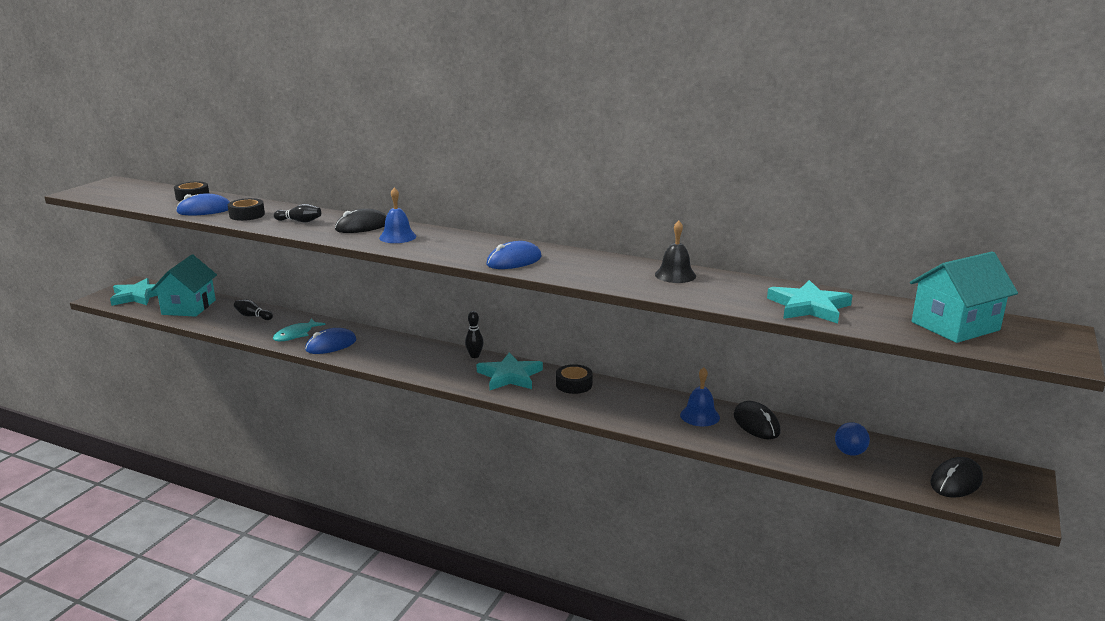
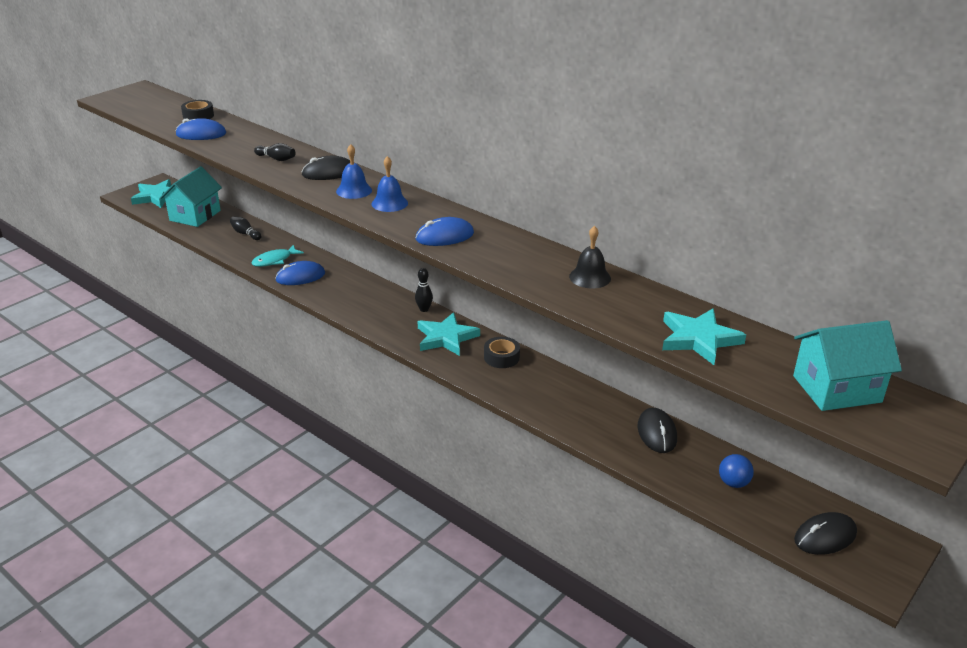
camera: 15 degrees right, 10 degrees up
black tape [228,198,265,221] -> none
blue bell [680,367,720,427] -> blue bell moved to [371,156,408,212]

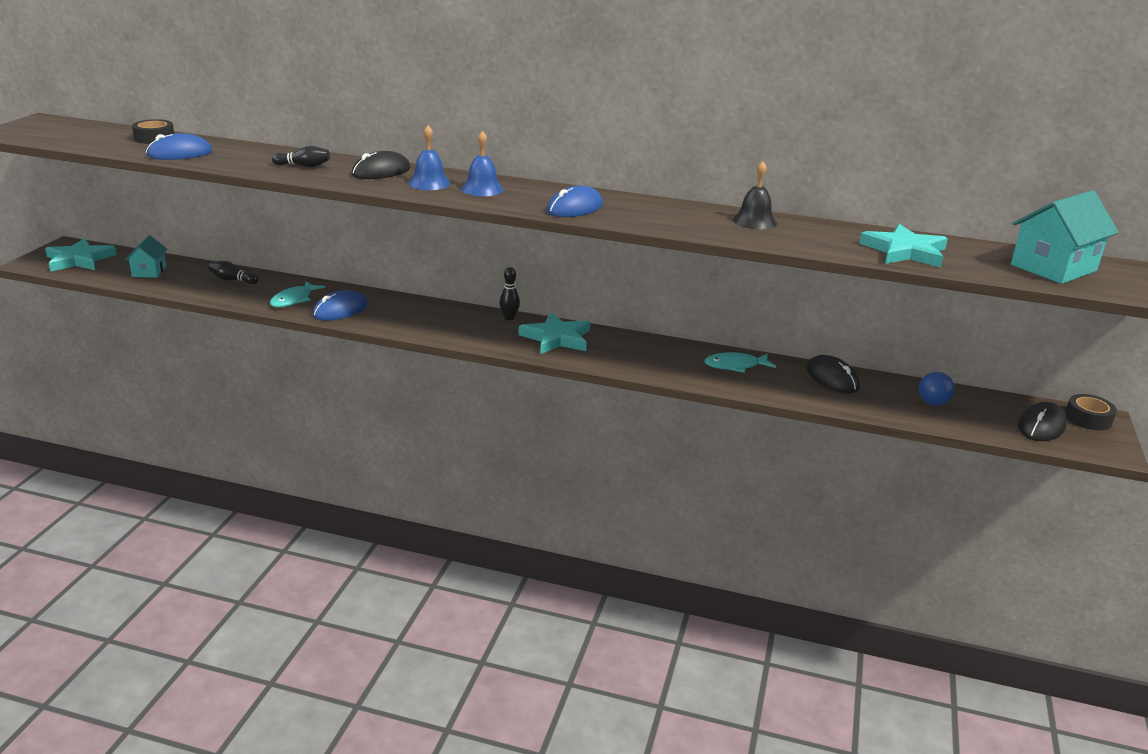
camera: 25 degrees left, 5 degrees down
turquoise house [160,166,222,227] -> turquoise house [125,235,167,278], size x0.58
black tape [484,337,520,368] -> black tape moved to [1065,394,1117,430]
none -> turquoise fish [705,352,776,373]

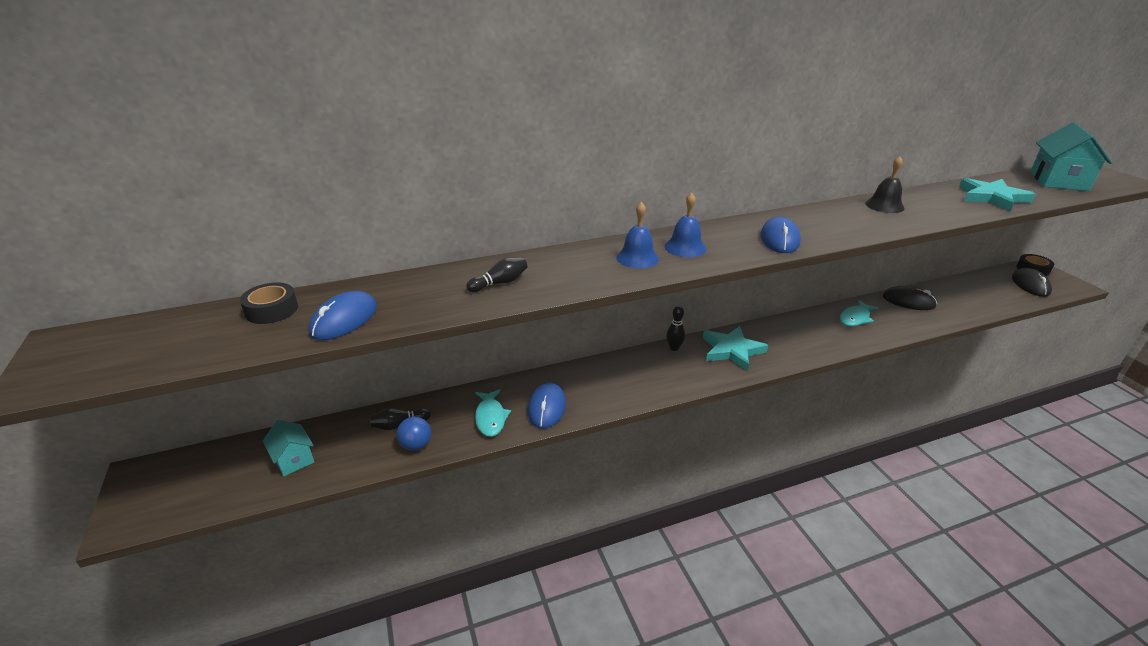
camera: 35 degrees left, 5 degrees up
turquoise star [45,238,117,272] -> none
black mouse [351,151,410,179] -> none
blue ball [919,372,955,406] -> blue ball moved to [397,417,431,451]

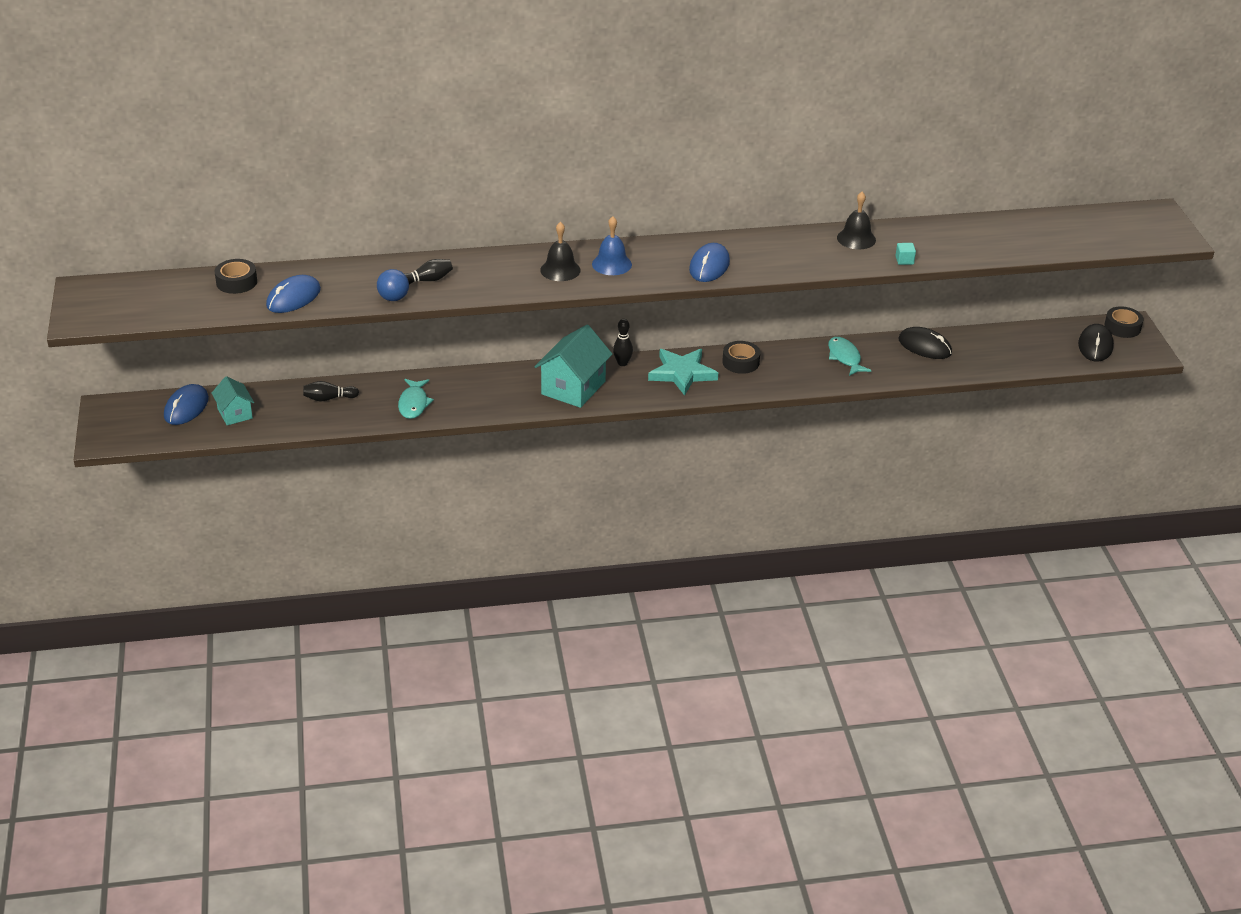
camera: 10 degrees right, 5 degrees up
blue ball [397,417,431,451] -> blue ball moved to [377,269,409,301]
blue mouse [528,383,566,429] -> blue mouse moved to [164,384,209,425]
blue bell [616,202,659,269] -> black bell [540,222,581,281]
turquoise fish [840,300,879,326] -> turquoise fish turned 105 degrees clockwise [828,337,871,376]
turquoise star [959,178,1036,212] -> none
turquoise house [1030,122,1112,191] -> turquoise house moved to [534,325,612,408]
none -> black tape [722,341,760,374]
none -> turquoise cube [896,243,916,265]

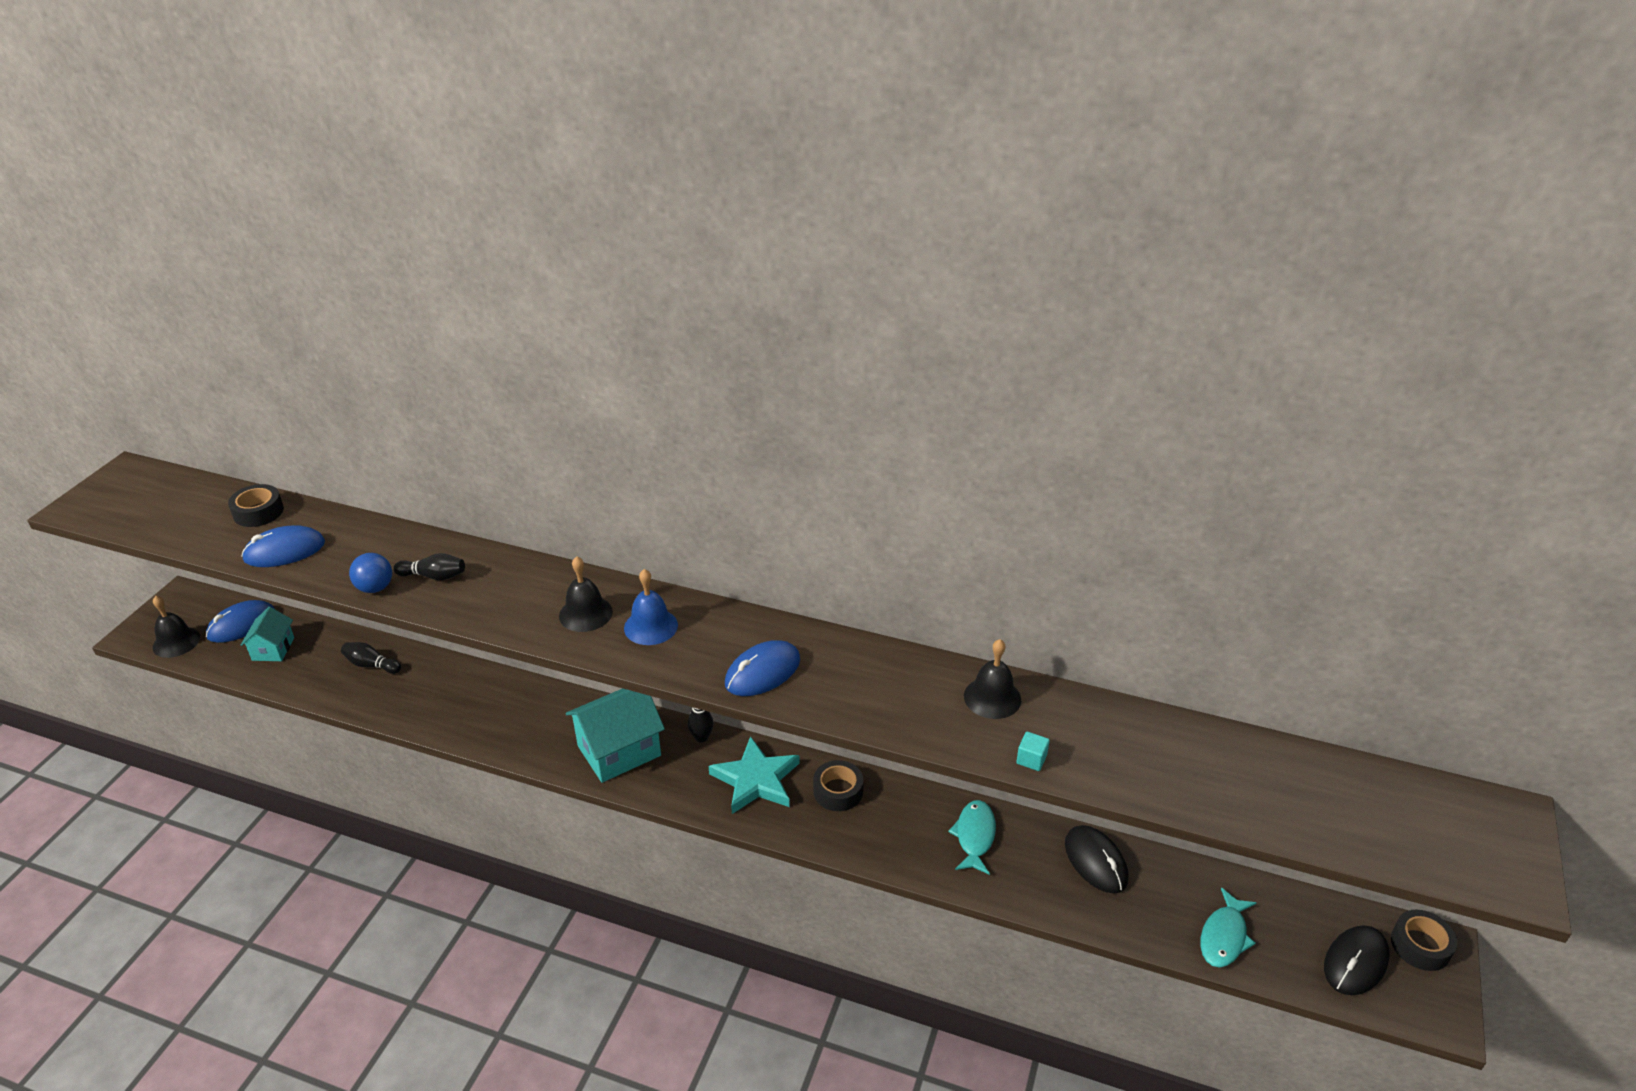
camera: 30 degrees right, 0 degrees up
turquoise fish [398,379,434,419] -> turquoise fish moved to [1200,888,1256,968]
none -> black bell [153,596,200,658]

